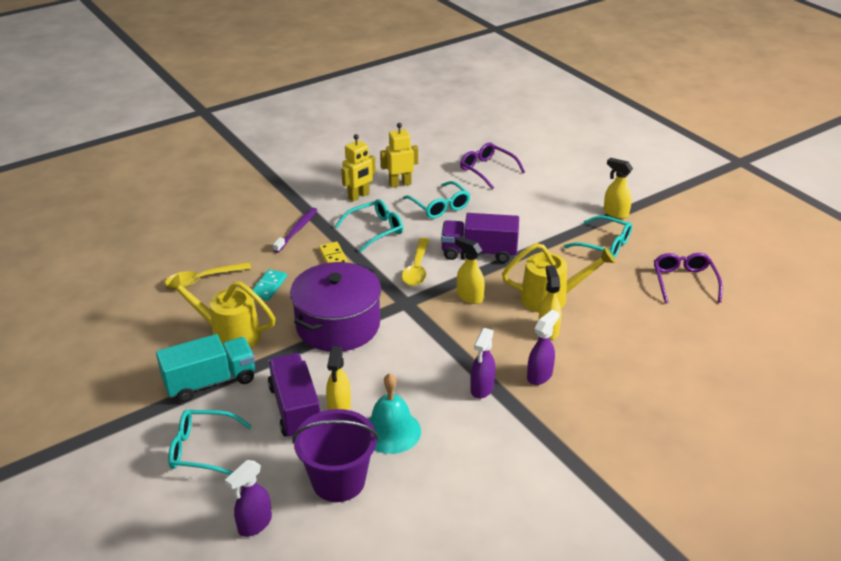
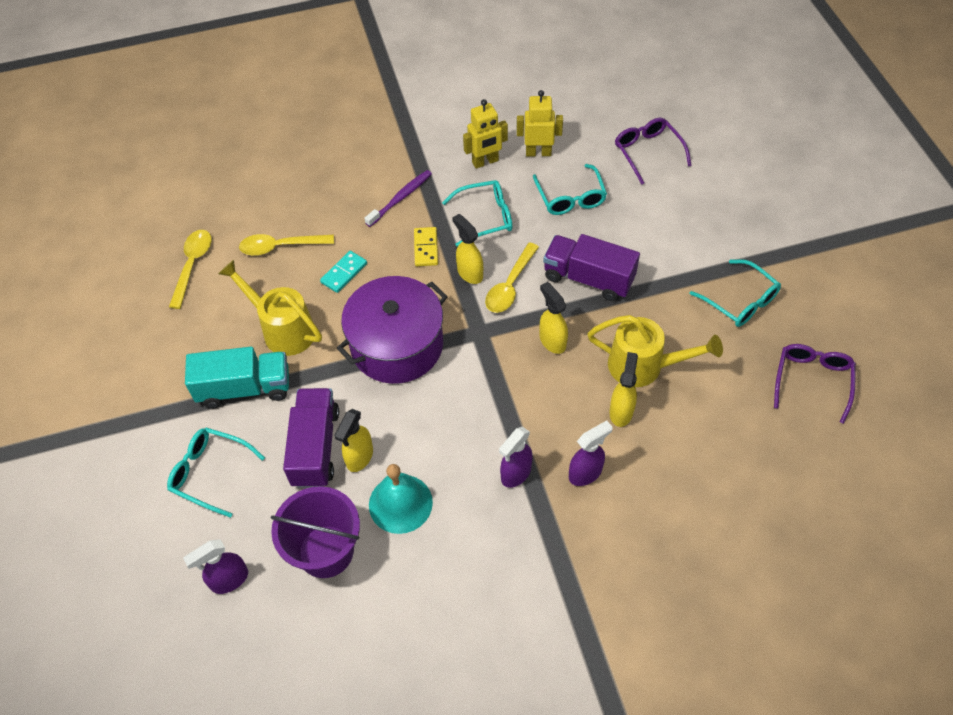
camera: 20 degrees right, 20 degrees up
yellow spray bottle [604,158,633,219] -> yellow spray bottle moved to [452,214,483,284]
none -> yellow spoon [169,230,212,309]

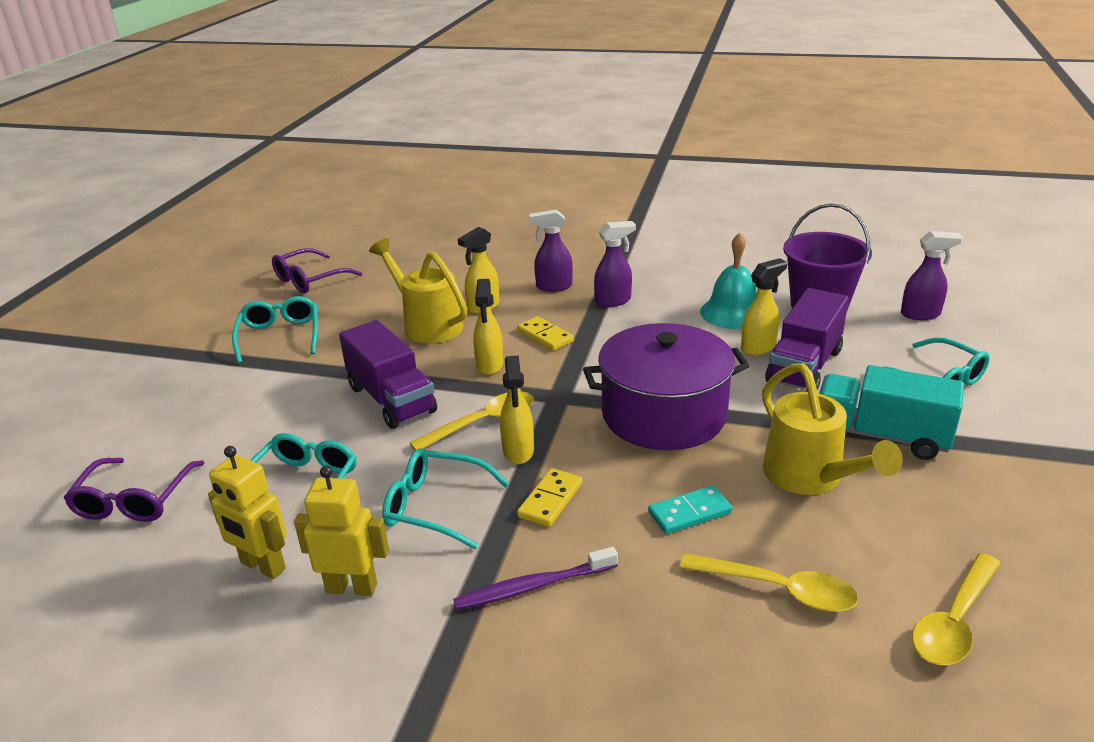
camera: 150 degrees left, 25 degrees down
none -> yellow domino [517,316,574,351]

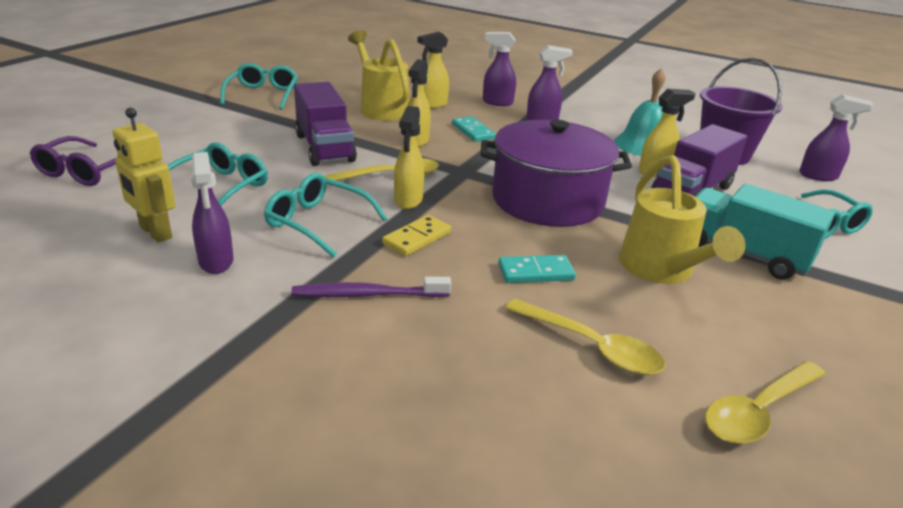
camera: 10 degrees right, 0 degrees up
purple glasses [272,248,363,293] -> none
yellow robot [294,466,389,596] -> purple spray bottle [191,152,233,274]
yellow domino [517,316,574,351] -> turquoise domino [452,116,496,142]

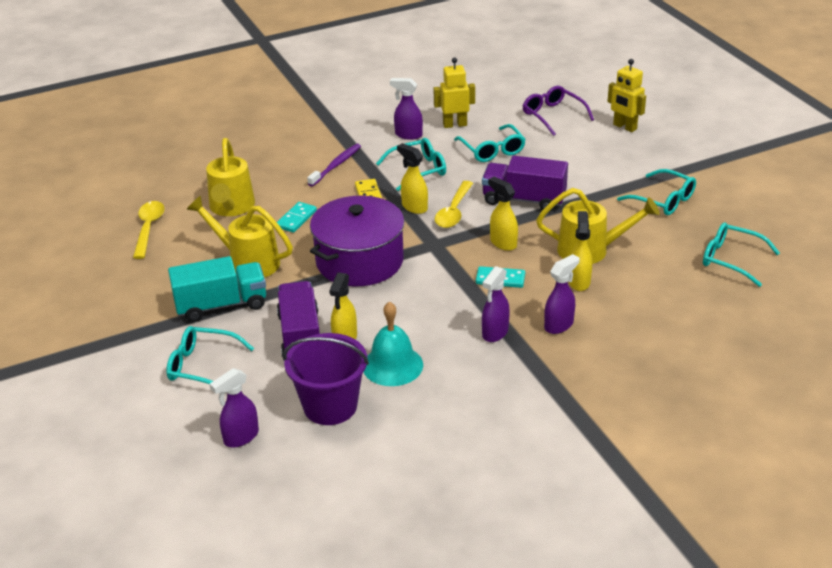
camera: 130 degrees right, 5 degrees up
yellow spoon [505,299,665,375] -> yellow watering can [206,138,255,216]
none -> yellow robot [607,59,646,132]
none -> turquoise glasses [703,222,780,287]

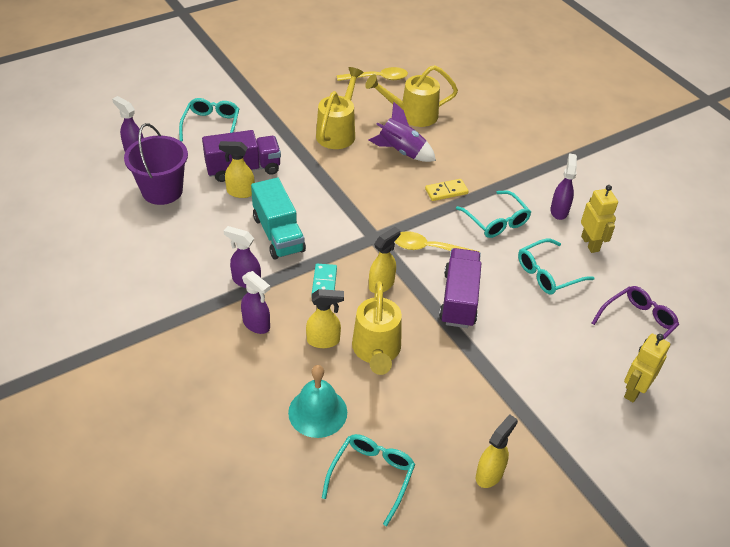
camera: 80 degrees right, 10 degrees up
turquoise truck [168,256,266,322] -> turquoise truck moved to [251,178,306,260]
turquoise domino [277,202,317,233] -> purple rocket [368,102,436,162]
purple toothbrush [307,144,361,187] -> none
purple pot [310,196,404,286] -> none
turquoise bell [364,301,423,386] -> turquoise bell moved to [288,365,347,438]
yellow spray bottle [397,143,428,214] -> yellow spray bottle moved to [476,414,518,488]
turquoise glasses [617,169,696,215] -> none

